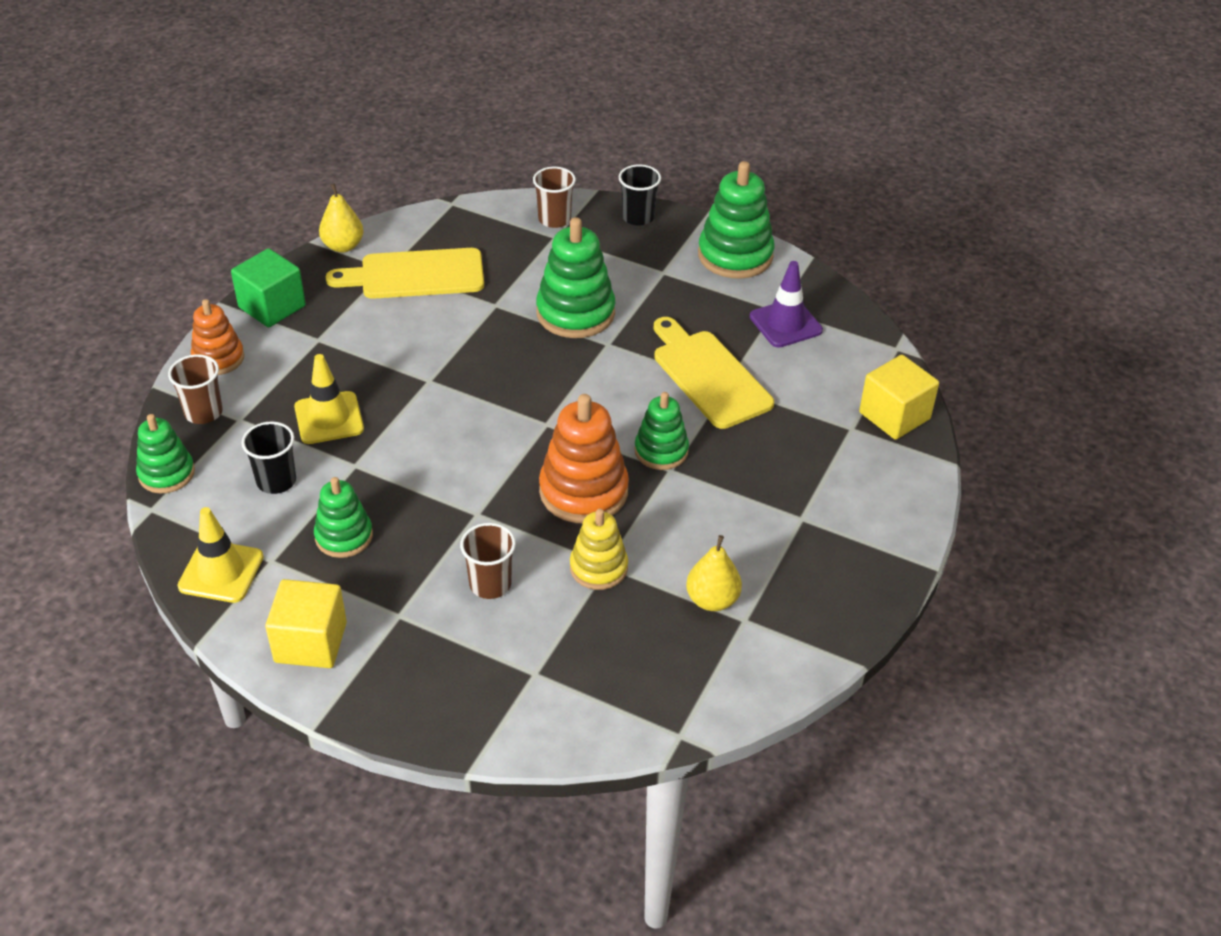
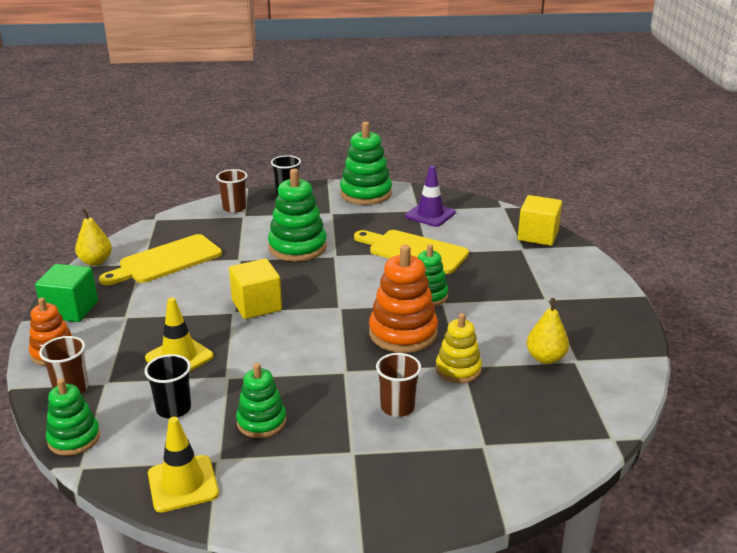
camera: 30 degrees left, 15 degrees down
yellow cube [265,579,347,668] -> yellow cube moved to [229,259,282,319]

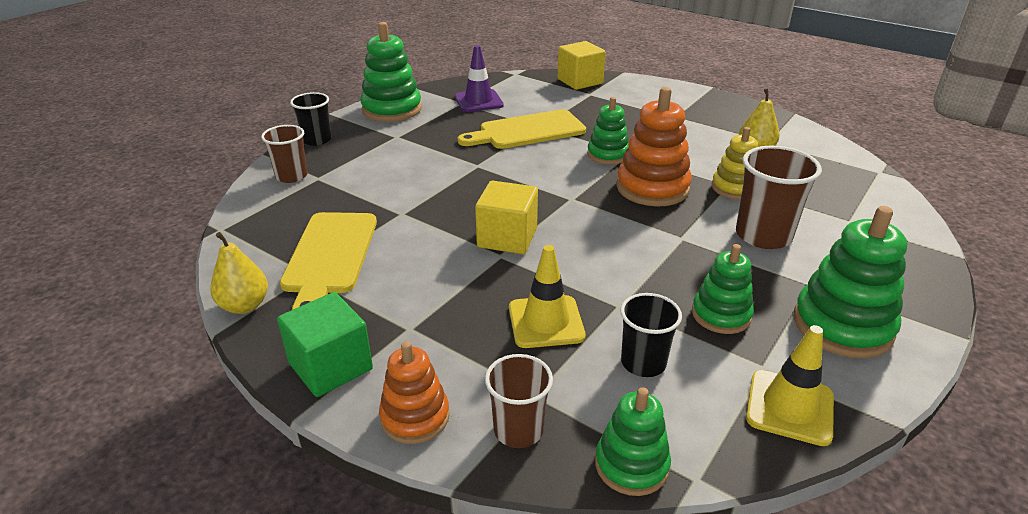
camera: 50 degrees left, 5 degrees up
green stacking toy [268,169,327,262] -> green stacking toy moved to [793,206,907,358]
brown cup [376,353,421,417] -> brown cup [736,146,822,249], size x1.54

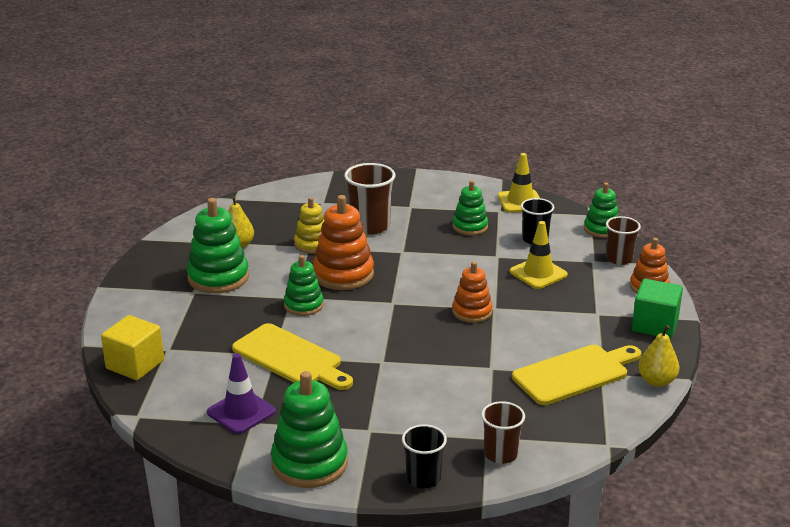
camera: 120 degrees left, 5 degrees down
yellow cube [475,181,538,254] -> orange stacking toy [452,261,493,323]
green stacking toy [793,206,907,358] -> green stacking toy moved to [187,198,249,293]

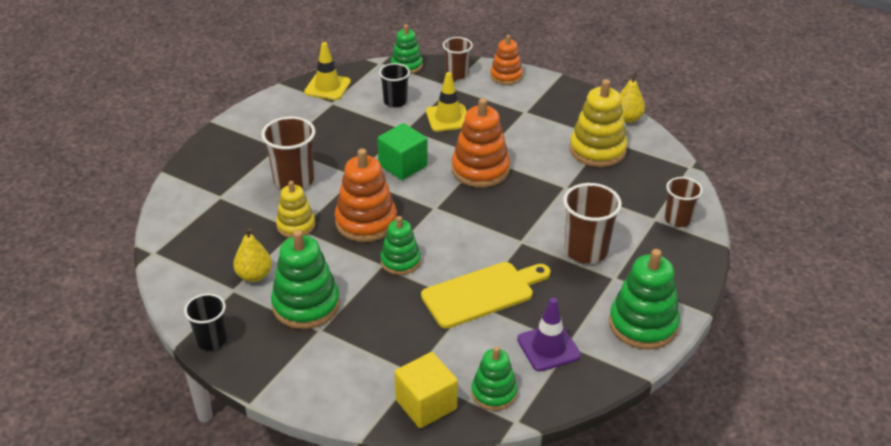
camera: 65 degrees left, 10 degrees up
black cup [402,424,447,488] -> black cup moved to [184,294,227,350]
orange stacking toy [452,261,493,323] -> orange stacking toy [452,98,510,188], size x1.60
green stacking toy [453,180,488,235] -> green stacking toy moved to [471,346,517,411]
yellow cutting board [512,345,641,405] -> yellow stacking toy [570,79,628,167]
green cube [632,279,683,339] -> green cube moved to [377,123,428,180]
none -> brown cup [563,183,622,264]

